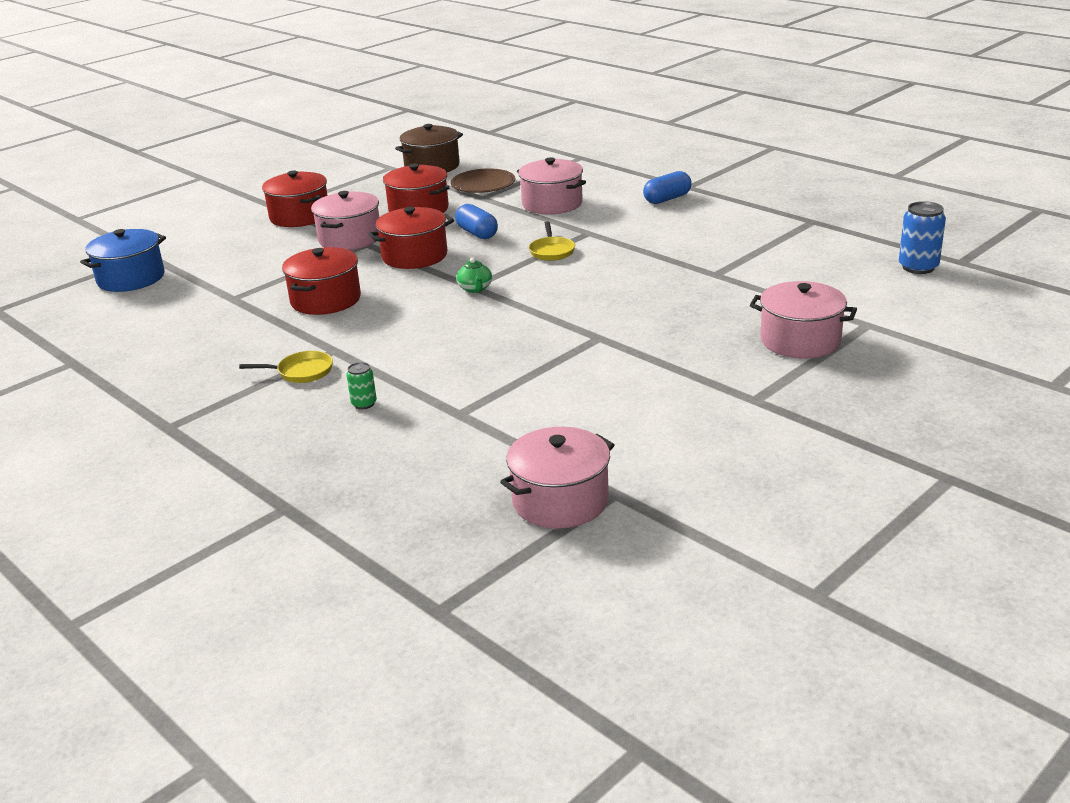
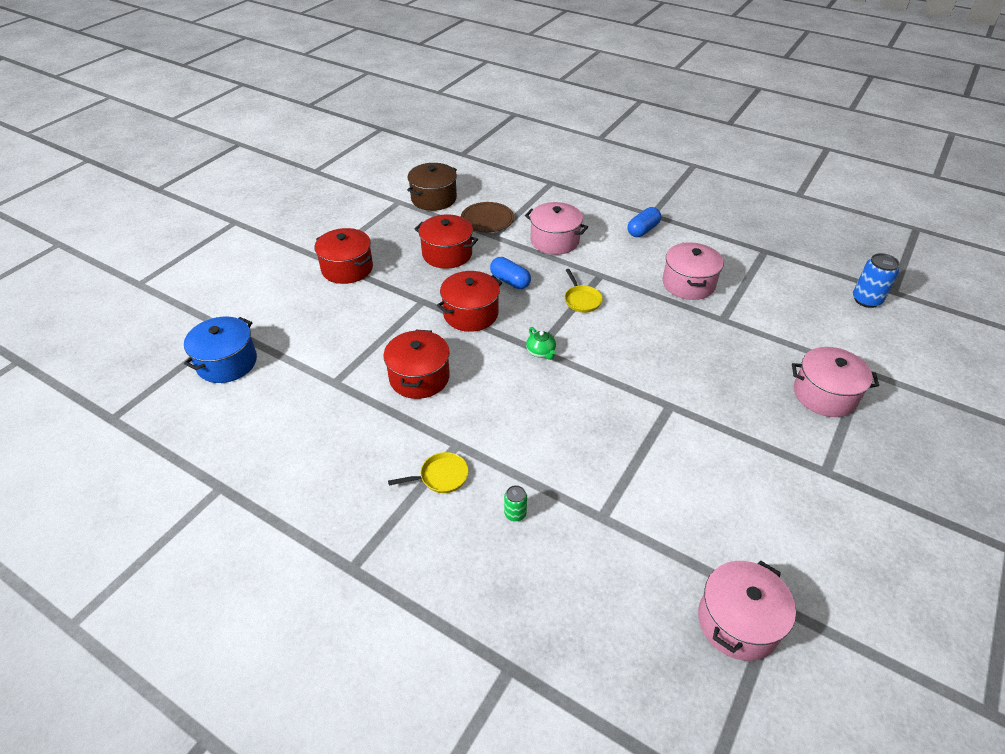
camera: 15 degrees left, 15 degrees up
pink pot [311,191,379,250] -> pink pot moved to [663,242,724,300]

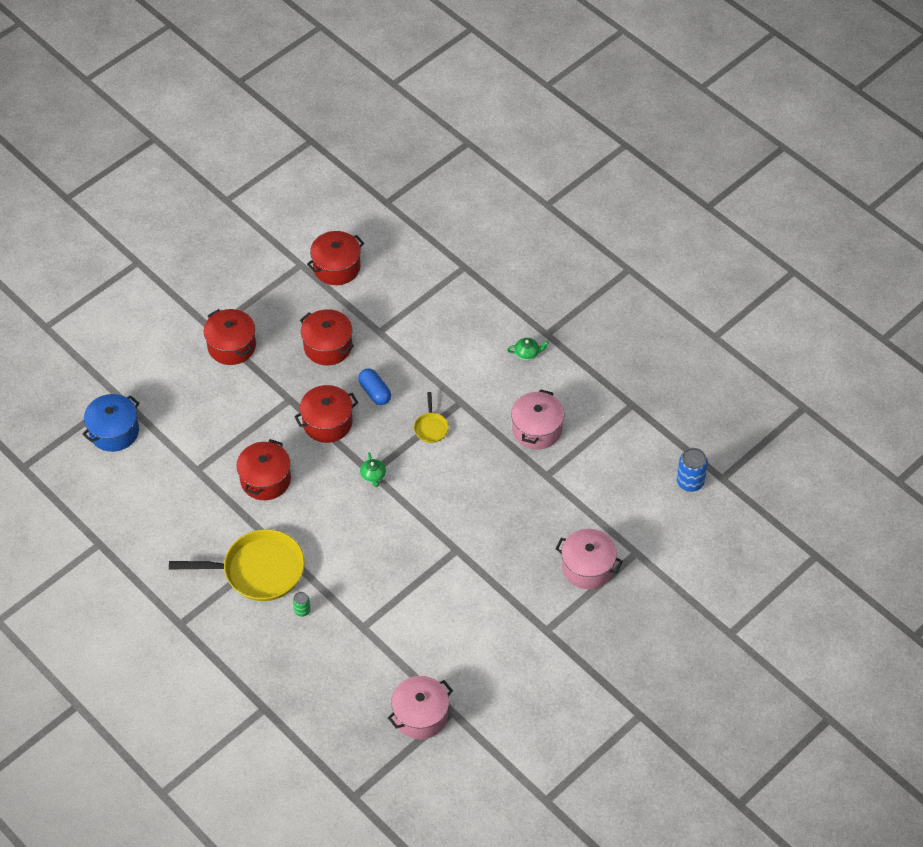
camera: 15 degrees right, 10 degrees up
yellow pan [388,452,469,493] -> yellow pan [169,529,305,601], size x2.21
brown pot [407,163,457,211] -> red pot [307,231,364,285]
brown plate [461,202,514,233] -> none
pink pot [525,202,588,255] -> none
blue capsule [628,207,661,237] -> green teapot [507,338,549,361]

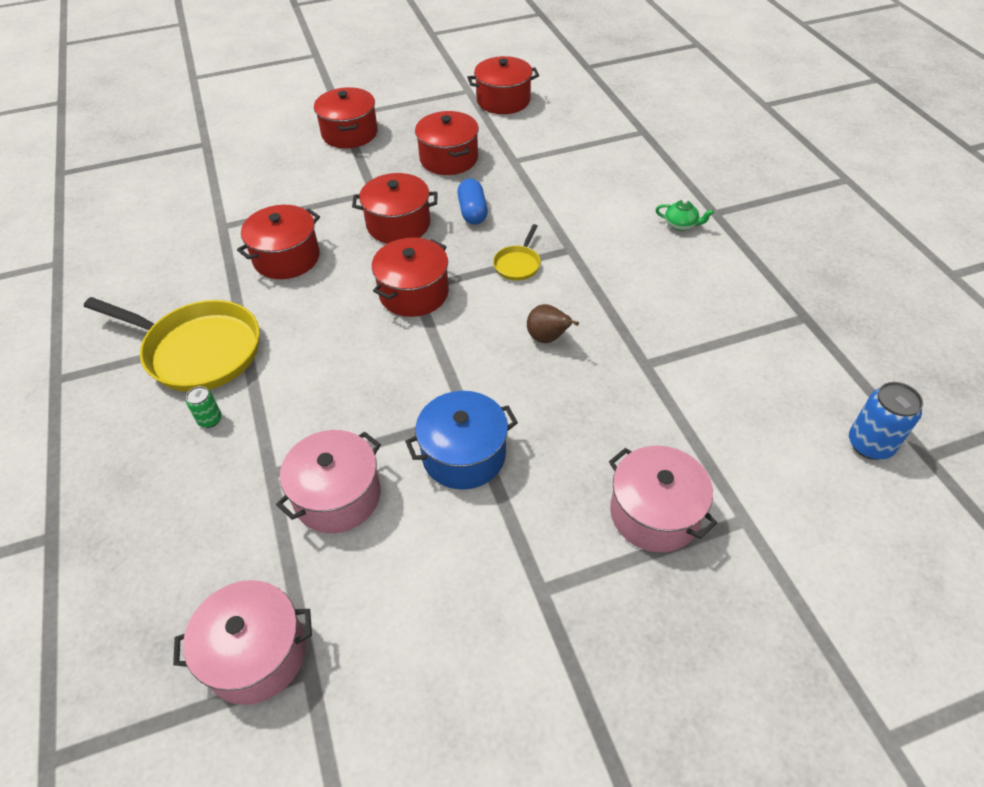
camera: 25 degrees right, 5 degrees down
blue pot [82,394,139,452] -> blue pot moved to [405,391,518,490]
green teapot [360,452,386,487] -> red pot [372,238,449,317]
pink pot [511,389,564,450] -> pink pot moved to [276,430,381,533]
none -> brown pear [527,304,579,343]

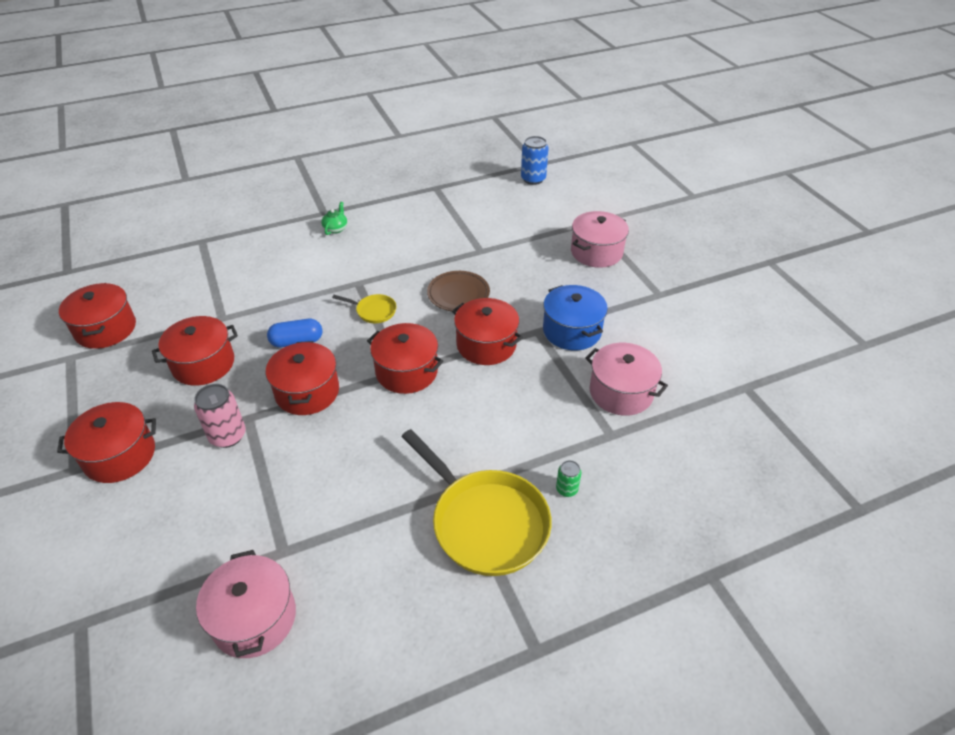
camera: 95 degrees left, 5 degrees down
yellow pan [84,297,260,392] -> yellow pan turned 120 degrees clockwise [402,429,552,576]
pink pot [173,580,312,705] -> pink pot moved to [196,550,296,658]
red pot [237,205,320,279] -> red pot moved to [452,298,523,365]
brown pear [527,304,579,343] -> brown plate [427,271,490,312]
none -> pink can [194,384,246,448]

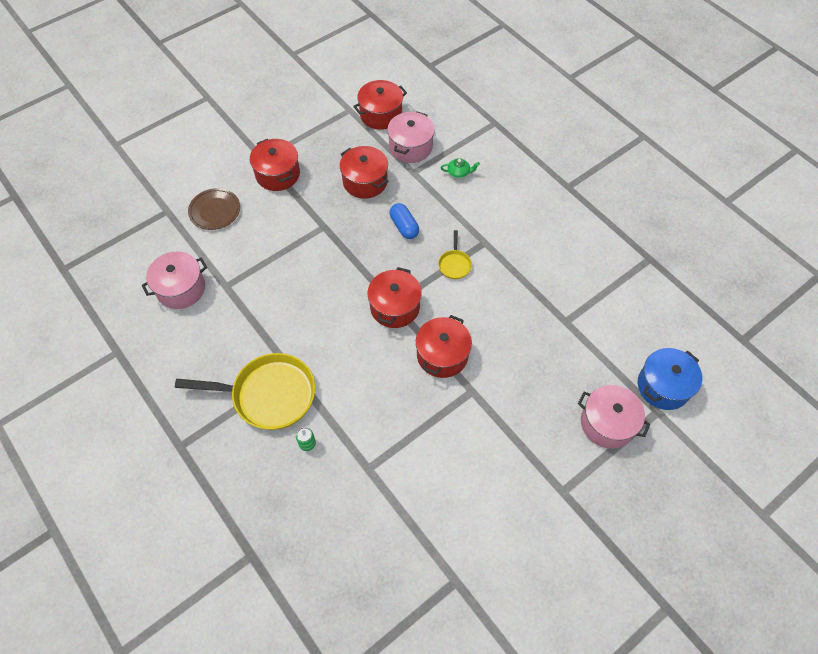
camera: 75 degrees right, 15 degrees up
pink can [194,384,246,448] -> none
red pot [266,341,339,415] -> none
green teapot [321,202,347,235] -> green teapot moved to [440,158,480,179]
yellow pan [402,429,552,576] -> yellow pan turned 120 degrees counterclockwise [175,353,315,430]
brown plate [427,271,490,312] -> brown plate moved to [188,188,240,230]
blue can [521,136,549,185] -> none
blue pot [543,285,608,351] -> blue pot moved to [638,348,702,410]
pink pot [585,343,668,416] -> pink pot moved to [387,111,435,163]

